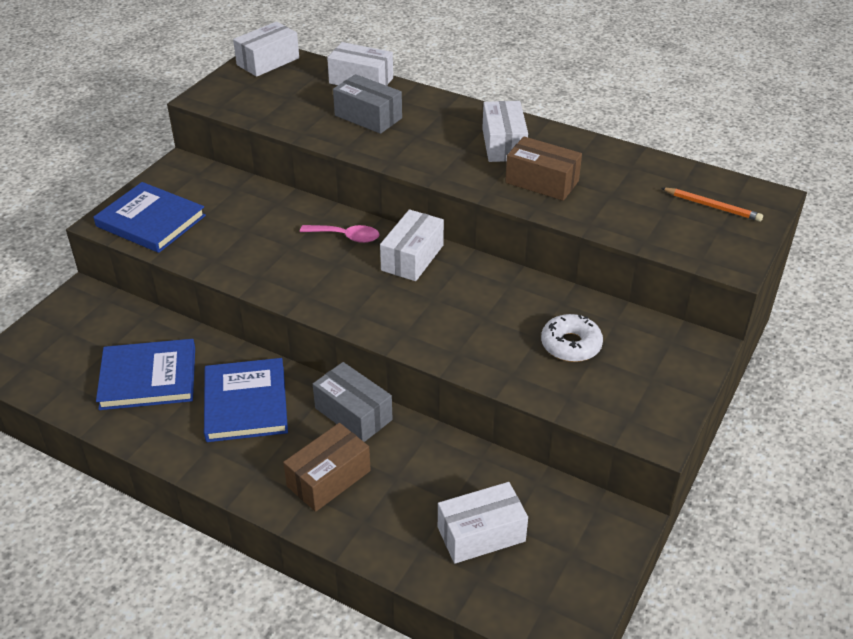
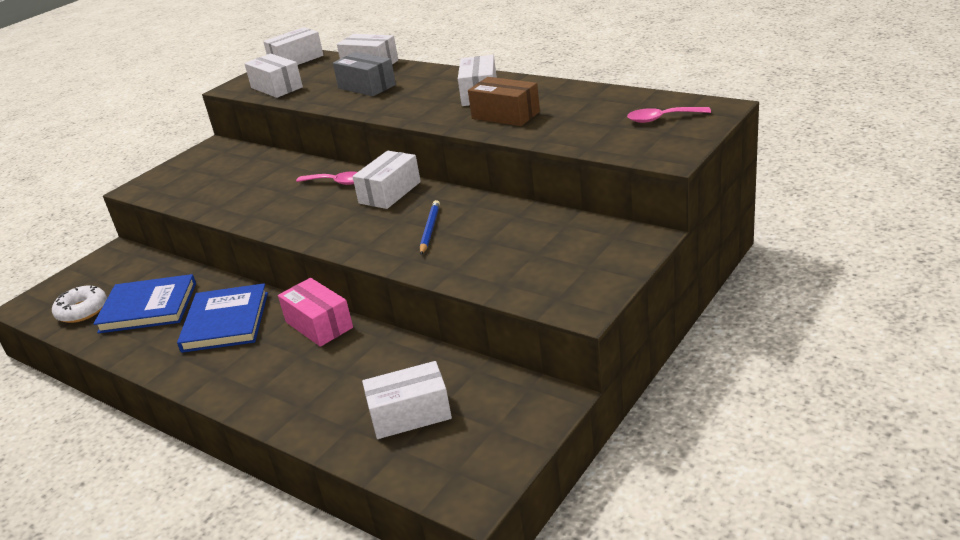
camera: 10 degrees right, 10 degrees down
blue book [94,182,206,253] -> none
brown box [283,423,371,512] -> none
grey box [313,362,393,442] -> pink box [278,278,353,347]
white donut [541,314,603,362] -> white donut moved to [52,285,107,323]
orange pencil [661,188,763,222] -> pink spoon [627,107,711,123]
none -> white box [244,53,303,98]
none -> blue pencil [420,200,440,255]

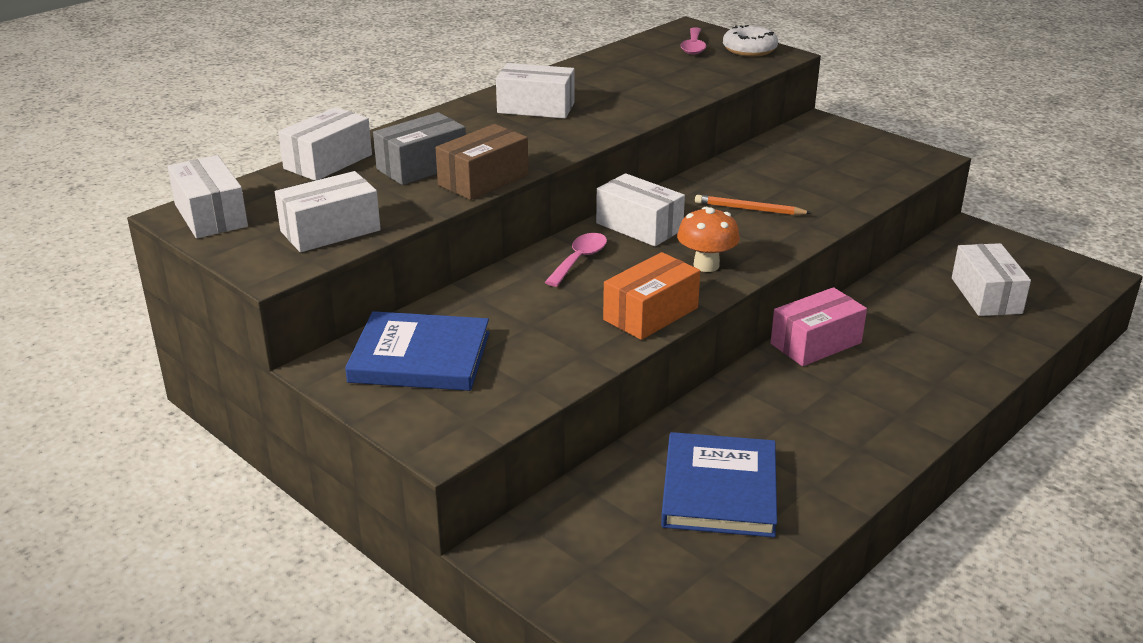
camera: 85 degrees left, 0 degrees up
white donut [52,285,107,323] -> white donut moved to [723,25,778,56]
blue book [177,283,268,353] -> blue book moved to [345,311,490,391]
blue pencil [420,200,440,255] -> orange pencil [695,195,811,215]
brown box [468,77,540,126] -> brown box moved to [436,124,529,200]
none -> orange box [603,252,700,340]
none -> orange mushroom [677,207,740,272]

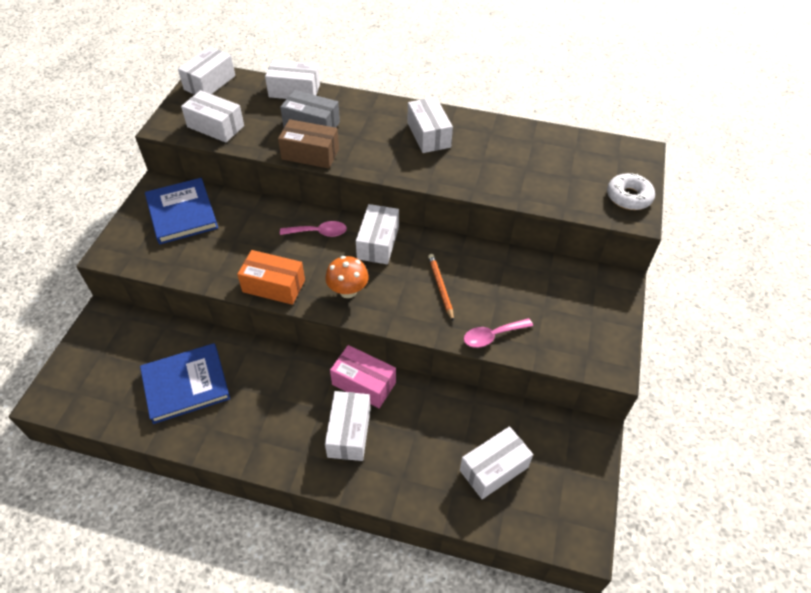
camera: 60 degrees right, 20 degrees up
pink spoon [680,27,706,55] -> pink spoon moved to [464,318,533,348]
none -> white box [325,391,371,461]

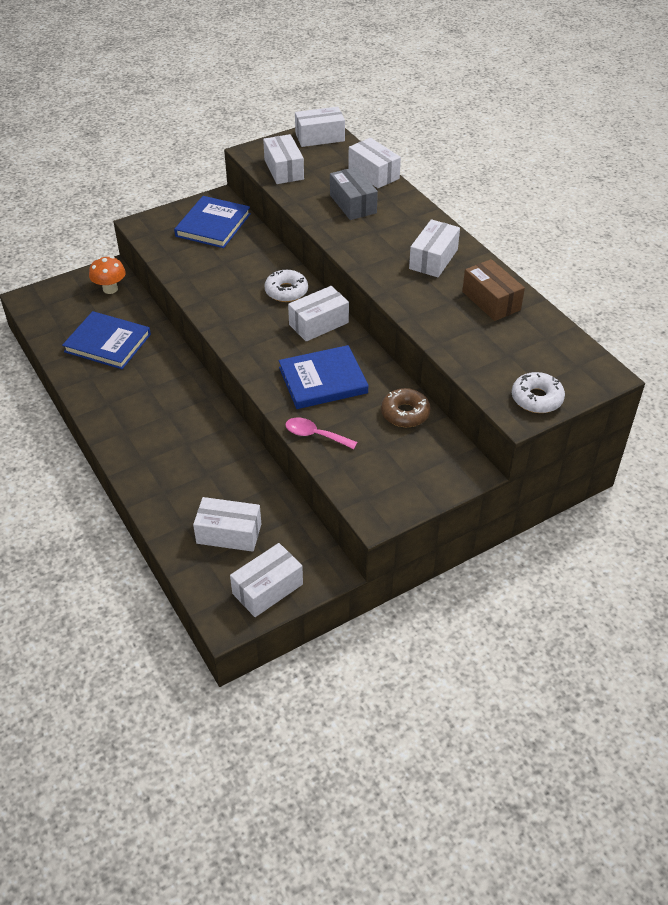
camera: 45 degrees right, 5 degrees down
orange box [237,250,305,305] -> none
brown box [278,119,339,169] -> brown box moved to [462,259,525,321]
pink spoon [280,221,347,237] -> white donut [265,270,308,302]
orange mushroom [325,256,369,298] -> orange mushroom moved to [89,256,126,294]
white box [325,391,371,461] -> white box moved to [230,543,303,617]
pink box [330,345,396,408] -> none
orange pencil [428,254,454,322] -> blue book [279,345,368,409]
none -> brown donut [381,388,431,427]

